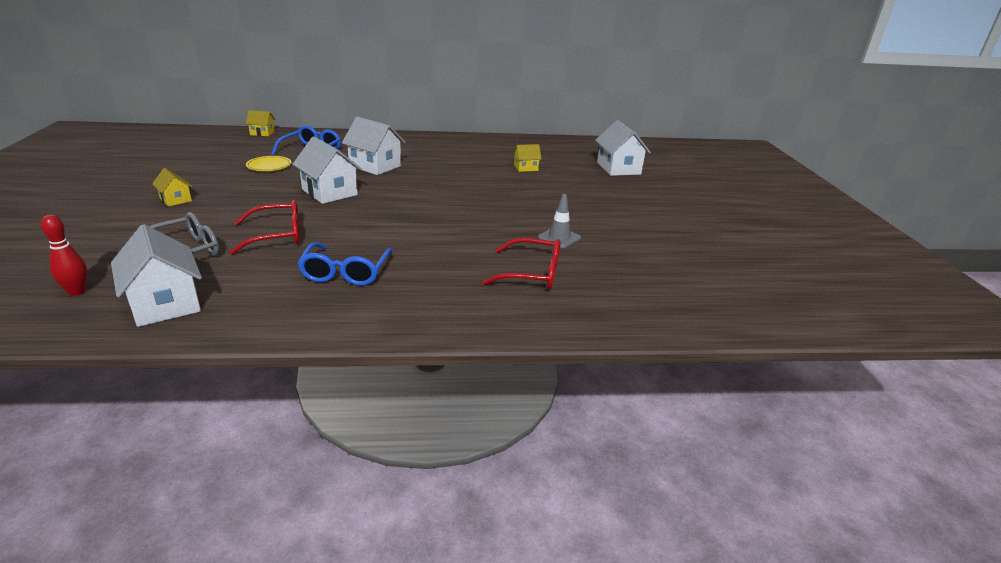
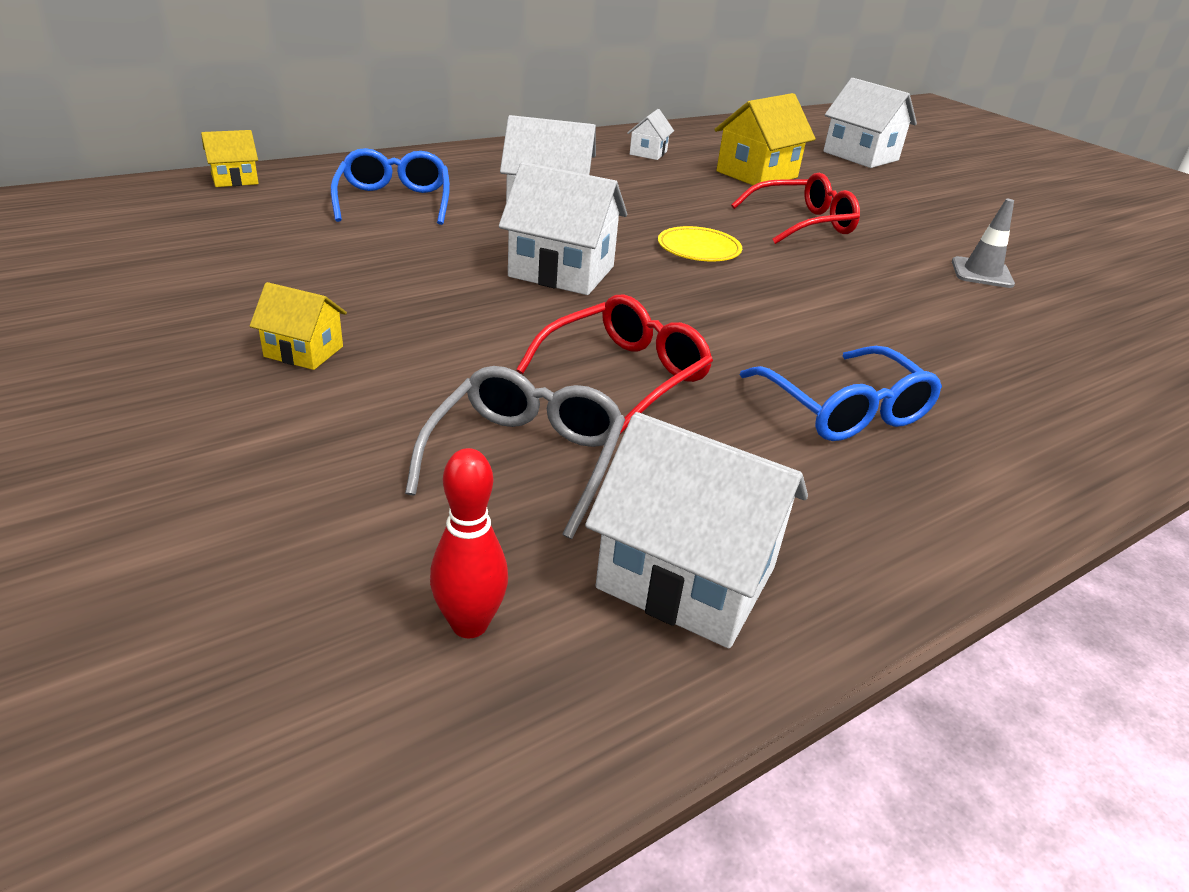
camera: 30 degrees left, 5 degrees up
yellow plate [246,156,291,171] -> yellow plate moved to [658,226,742,261]
red glasses [482,238,561,290] -> red glasses moved to [731,173,860,244]
yellow house [513,144,542,172] -> yellow house [714,93,816,185], size x1.83
none -> white house [627,109,674,160]

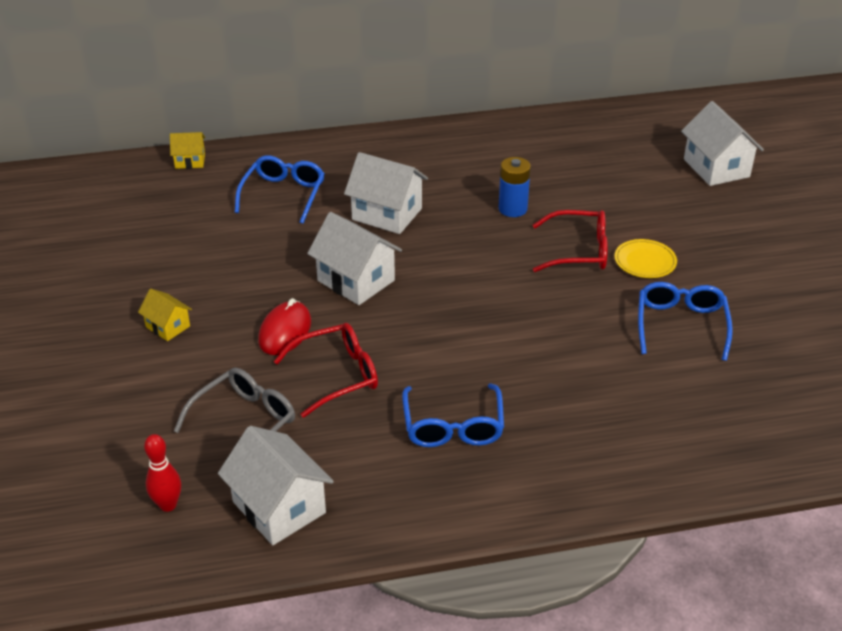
camera: 25 degrees right, 5 degrees up
white house [627,109,674,160] -> none
yellow plate [658,226,742,261] -> yellow plate moved to [614,239,677,278]
yellow house [714,93,816,185] -> none
grey traffic cone [952,199,1015,288] -> blue glasses [638,282,733,361]
none -> red mouse [258,298,311,355]
none -> blue battery [498,157,531,217]

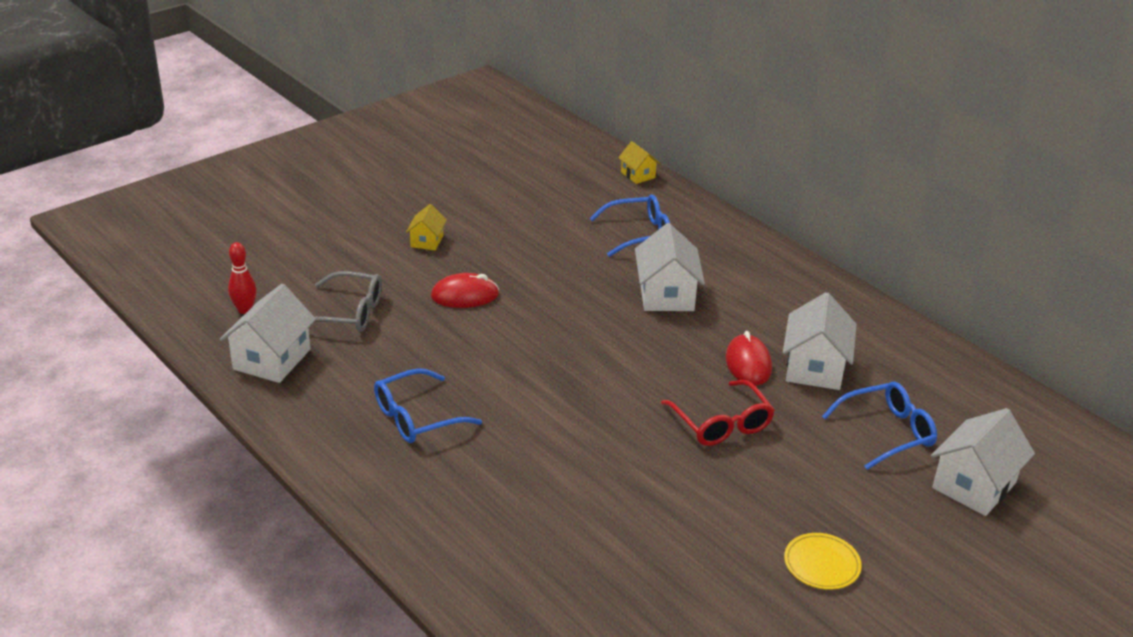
camera: 60 degrees right, 5 degrees down
red glasses [274,323,378,418] -> none
white house [307,212,402,305] -> white house moved to [783,292,857,390]
blue battery [498,157,531,217] -> red mouse [725,331,772,386]
yellow plate [614,239,677,278] -> yellow plate moved to [784,533,862,590]
blue glasses [638,282,733,361] -> blue glasses moved to [822,382,937,470]

